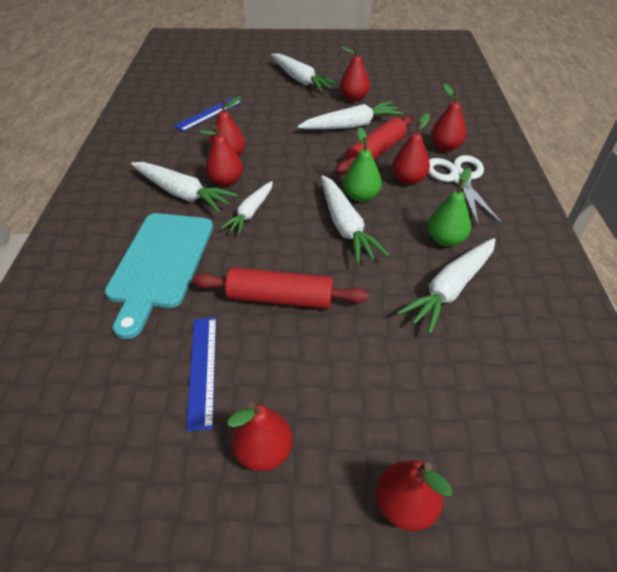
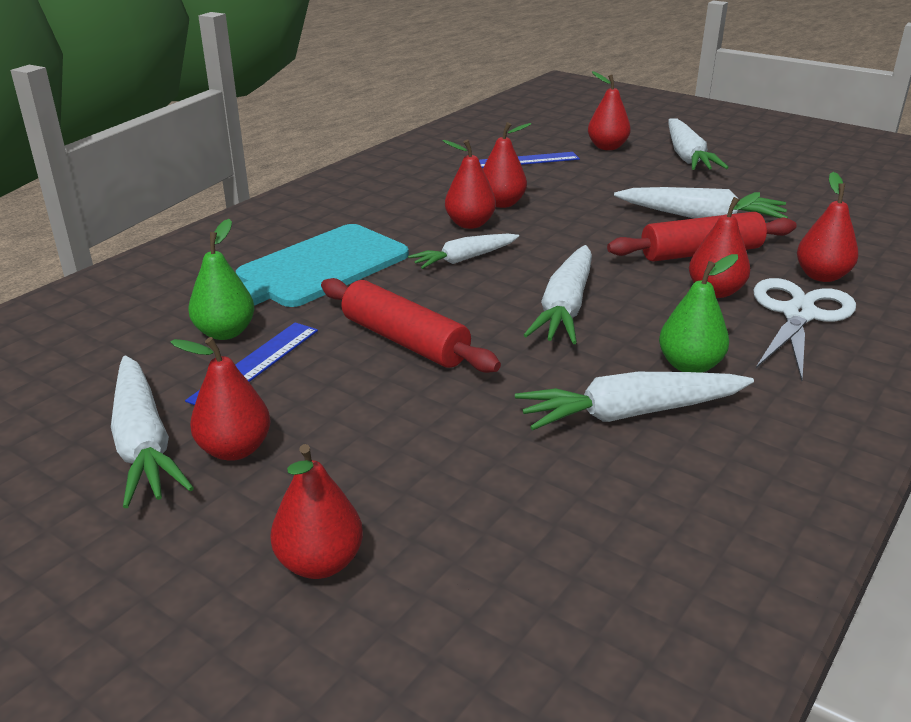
camera: 35 degrees right, 15 degrees down
white carrot [131,162,238,212] -> white carrot moved to [111,355,194,508]
red pear [340,46,370,102] -> red pear moved to [588,71,631,150]
green pear [343,127,382,202] -> green pear moved to [188,219,255,340]

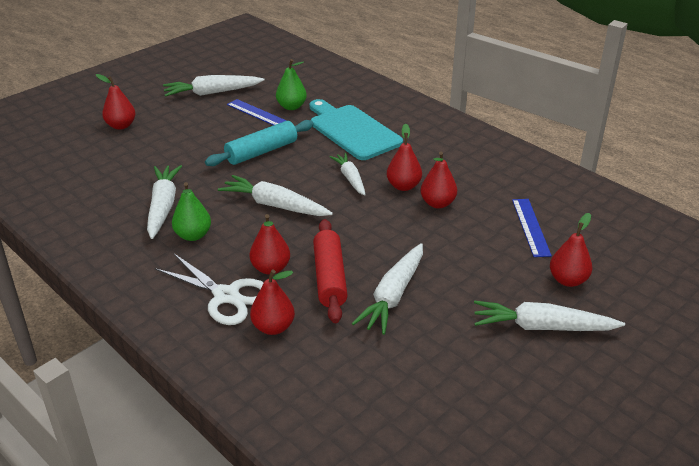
camera: 100 degrees right, 5 degrees up
red pear [170,337,271,461] -> none
red rolling pin [321,278,501,373] -> turquoise rolling pin [205,120,314,166]

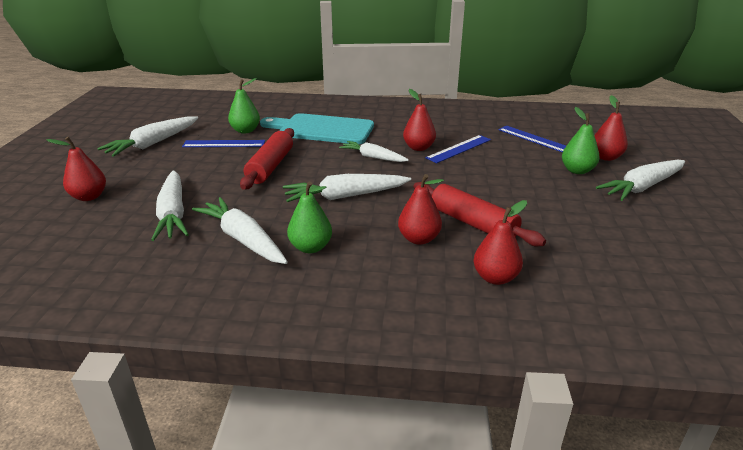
camera: 40 degrees left, 5 degrees down
white scissors [155,254,264,325] -> none
turquoise rolling pin [205,120,314,166] -> red rolling pin [240,128,294,190]
white carrot [352,243,423,335] -> white carrot moved to [151,170,189,241]
red pear [420,151,457,209] -> blue ruler [425,135,491,163]
none -> green pear [562,107,599,174]

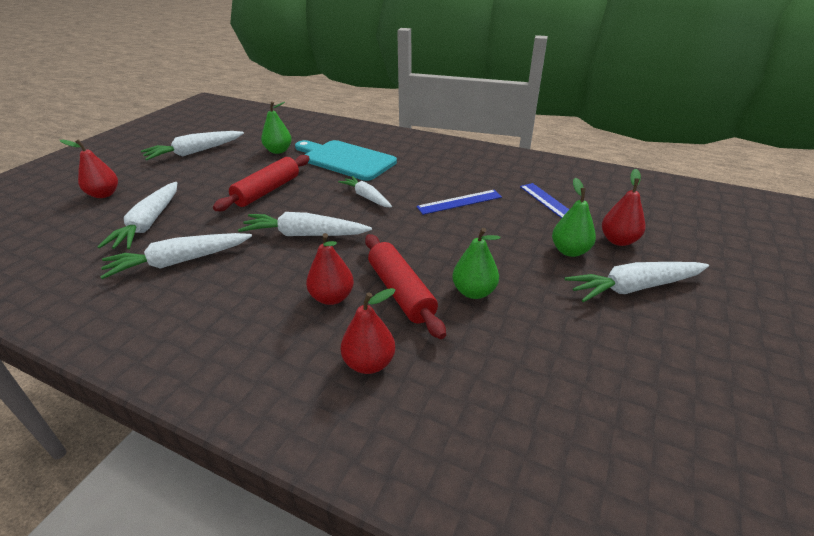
camera: 20 degrees right, 5 degrees up
blue ruler [182,140,265,147] -> none
white carrot [192,197,288,264] -> white carrot turned 90 degrees counterclockwise [101,233,252,279]
green pear [287,181,332,253] -> green pear moved to [452,228,501,299]
red pear [403,89,436,151] -> none

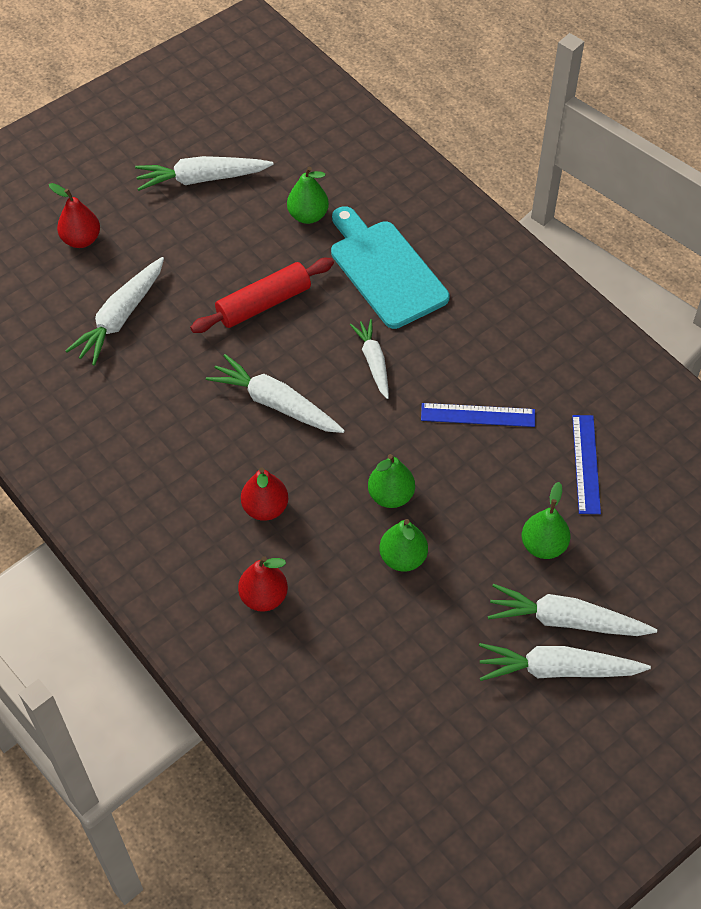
camera: 25 degrees right, 20 degrees up
white carrot [101,233,252,279] -> white carrot moved to [479,643,651,681]
red rolling pin [365,234,446,339] -> none
red pear [602,169,646,246] -> none
none -> green pear [368,454,415,508]

